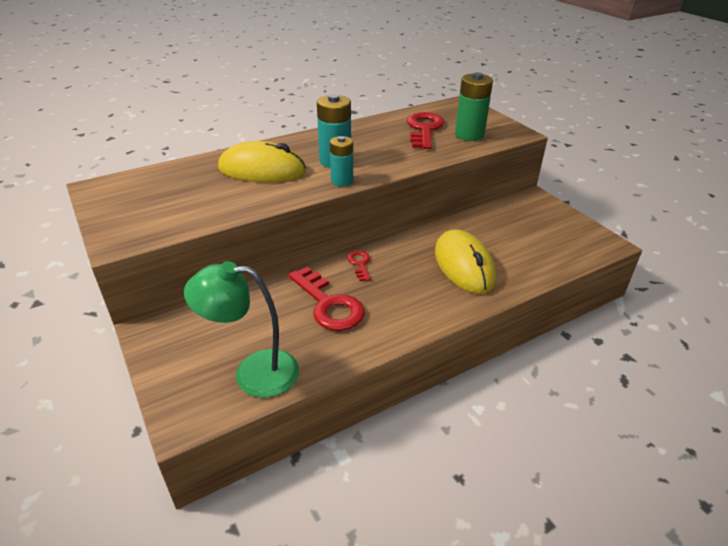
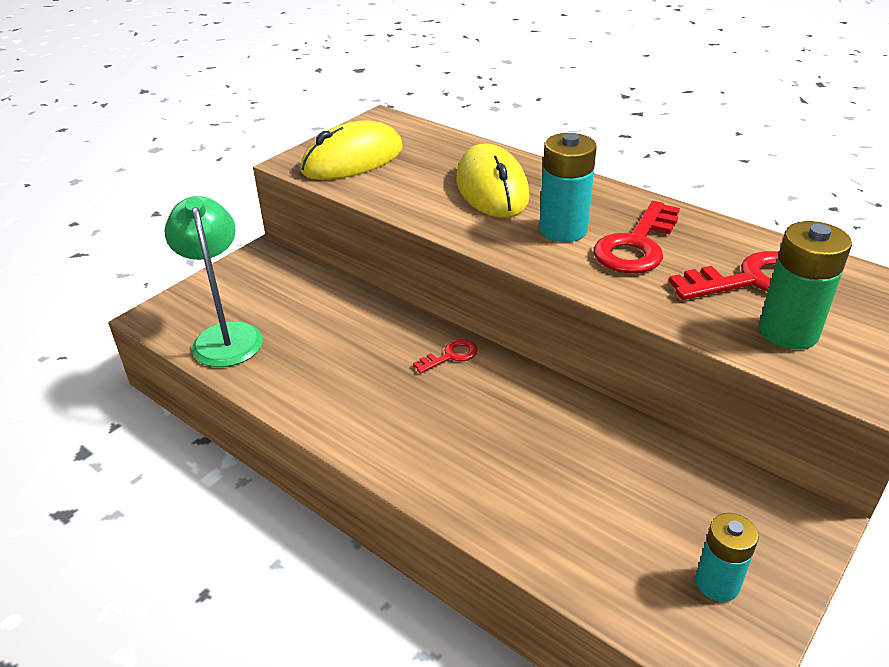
camera: 70 degrees right, 0 degrees up
red key [289,267,365,331] -> red key moved to [594,201,680,274]
turquoise battery [330,136,353,187] -> turquoise battery moved to [695,513,759,602]
yellow mouse [435,230,496,294] -> yellow mouse moved to [300,120,403,180]

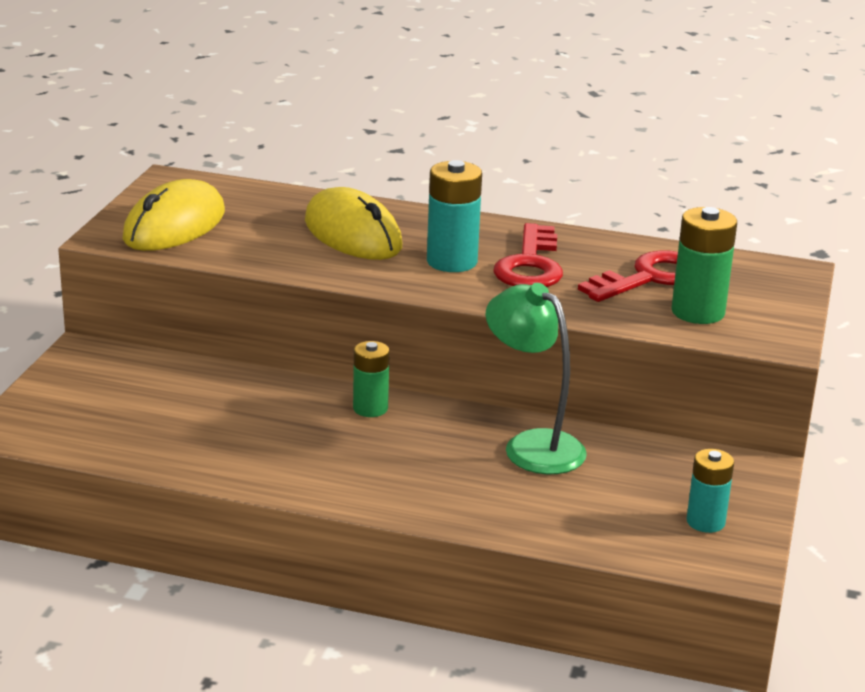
camera: 25 degrees left, 10 degrees down
green lamp [164,196,263,367] -> green lamp moved to [485,283,587,474]
red key [413,339,478,374] -> green battery [353,341,390,417]

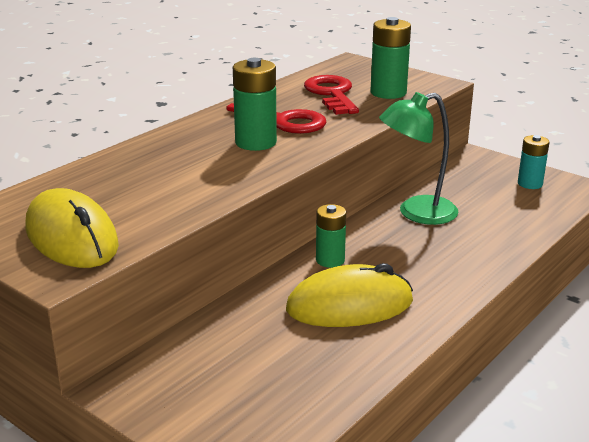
camera: 65 degrees left, 0 degrees up
yellow mouse [305,187,402,260] -> yellow mouse moved to [286,263,413,327]
turquoise battery [427,160,482,272] -> green battery [233,58,277,151]

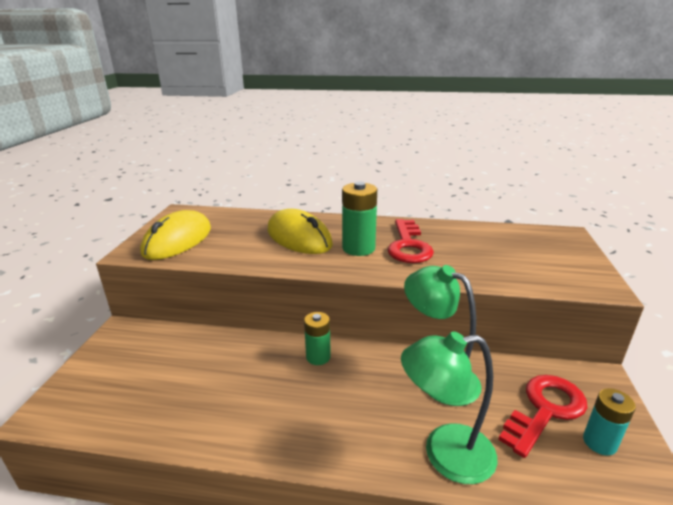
camera: 60 degrees right, 0 degrees up
yellow mouse [286,263,413,327] -> yellow mouse moved to [268,209,333,254]
red key [304,75,359,115] -> red key moved to [498,375,587,458]
green battery [371,17,411,99] -> none
none -> green lamp [401,331,497,484]

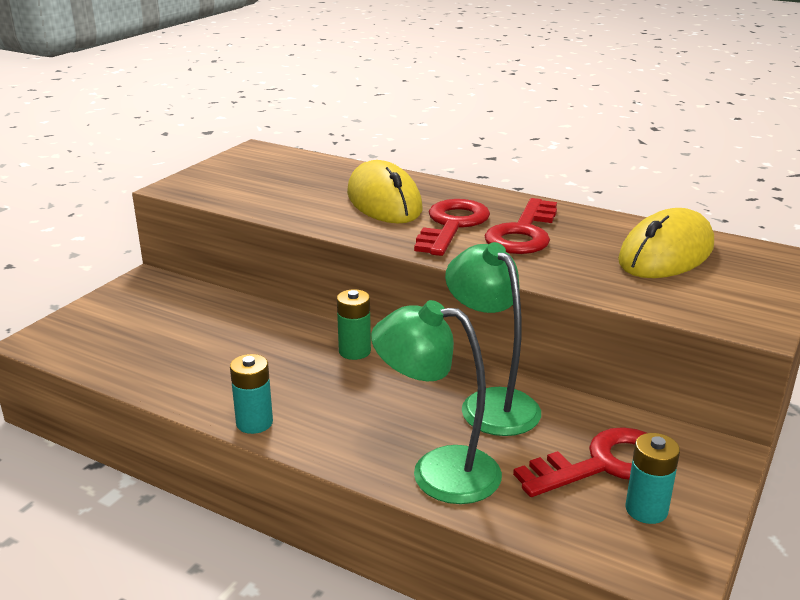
camera: 20 degrees right, 0 degrees up
yellow mouse [140,210,211,260] -> yellow mouse moved to [618,208,714,278]
green battery [342,182,377,256] -> red key [414,199,490,256]
none -> turquoise battery [230,354,273,434]

